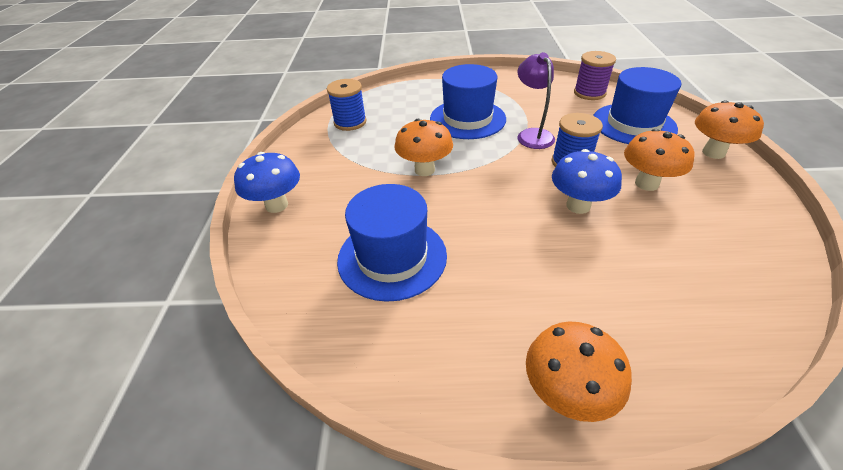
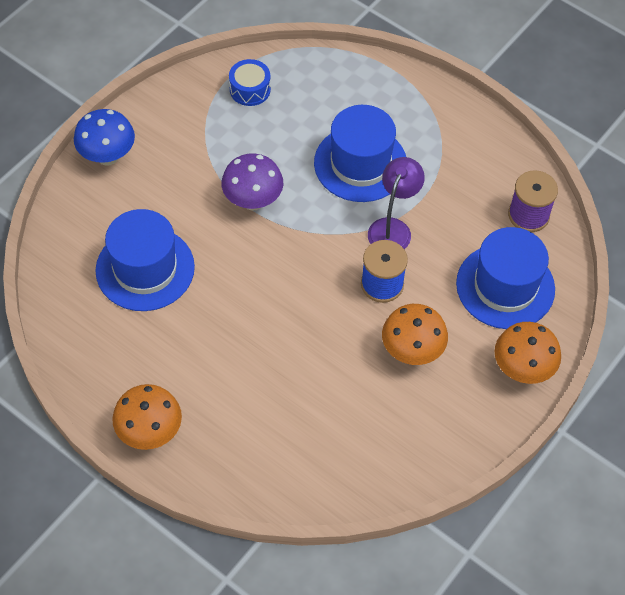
camera: 35 degrees right, 15 degrees up
blue spool [327,79,367,131] -> blue drum [229,59,271,106]
orange mushroom [395,119,453,176] -> purple mushroom [222,153,283,211]
blue mushroom [552,149,622,214] -> none

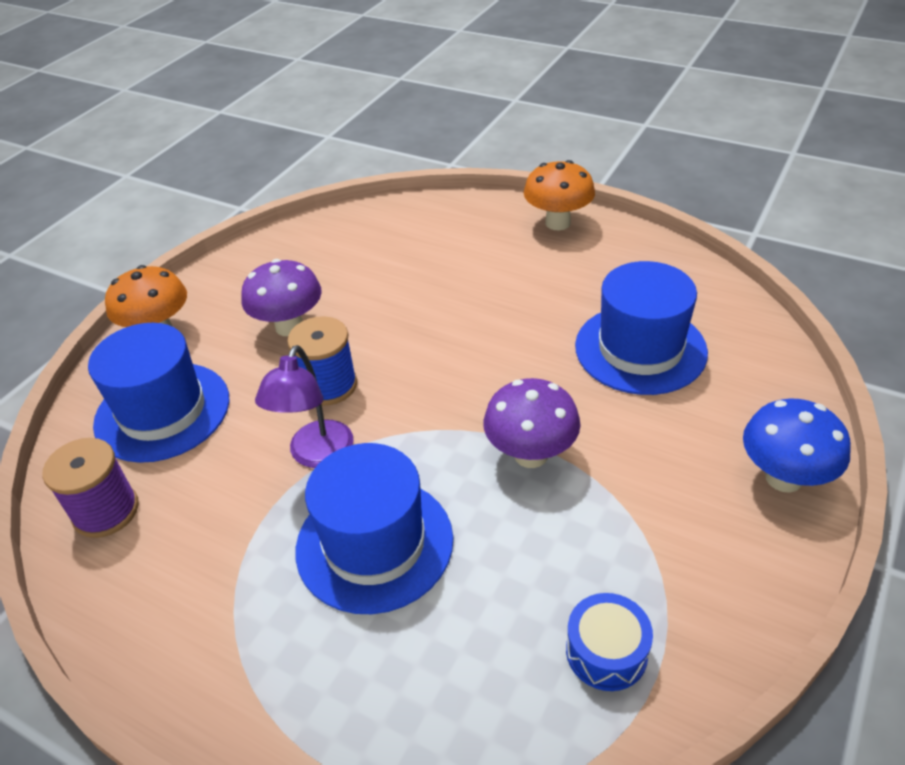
camera: 175 degrees right, 15 degrees down
orange mushroom [382,304,448,365] -> purple mushroom [241,259,322,336]

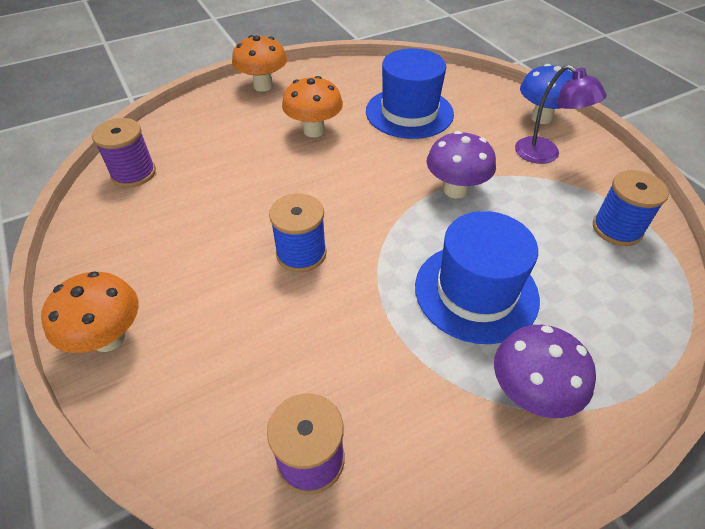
camera: 60 degrees left, 5 degrees up
blue hat [88,323,229,463] -> none
purple mushroom [241,259,322,336] -> purple mushroom moved to [494,325,596,418]
purple lamp [255,345,354,468] -> purple lamp moved to [515,65,607,164]
blue drum [566,593,653,691] -> blue spool [593,170,669,246]
none -> purple spool [92,118,156,188]
none -> orange mushroom [282,76,343,137]

